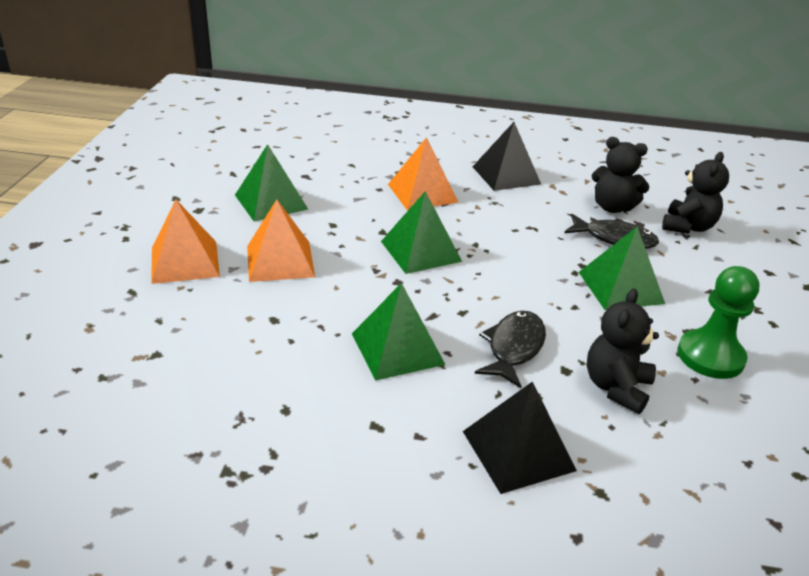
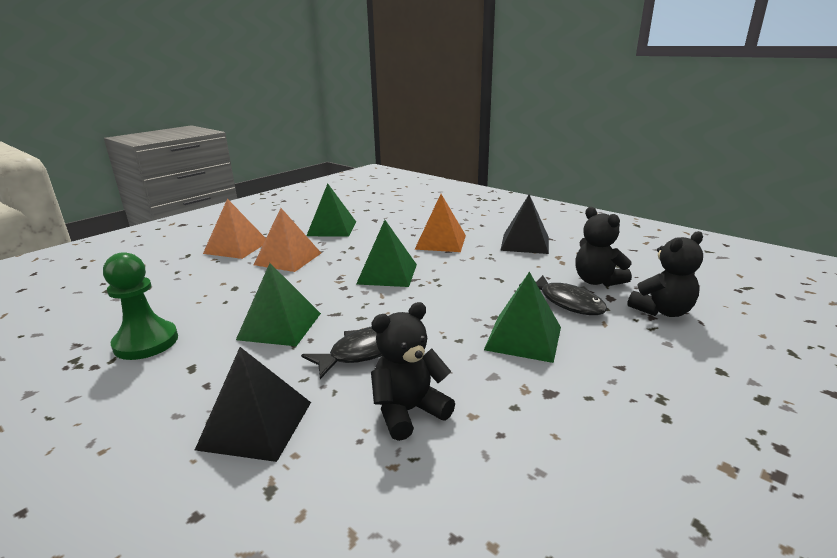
camera: 35 degrees right, 10 degrees down
green pawn [677,266,760,379] -> green pawn moved to [103,252,178,360]

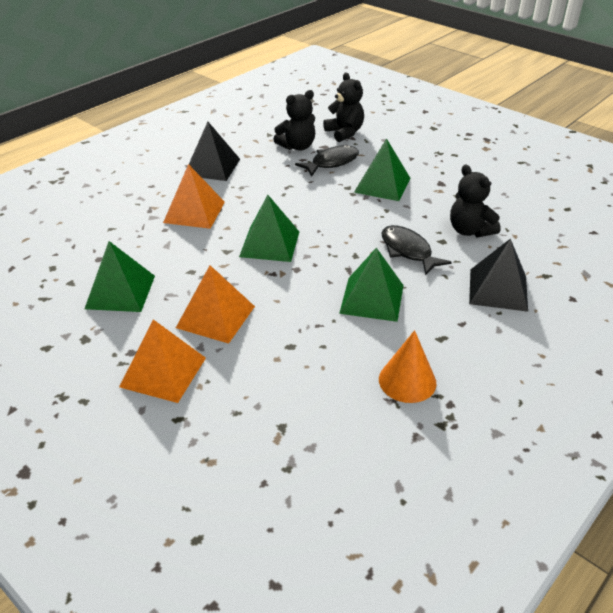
camera: 90 degrees left, 15 degrees up
green pawn [103,252,178,360] -> orange cone [379,330,436,403]

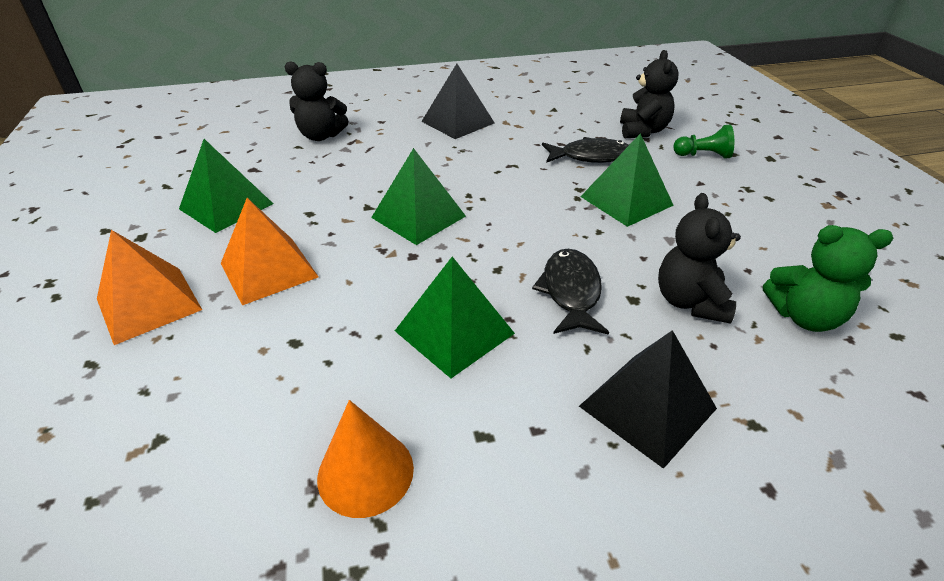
camera: 35 degrees right, 0 degrees up
orange pyramid [163,164,225,229] -> none
black teddy bear [273,90,315,151] -> black teddy bear moved to [285,61,349,141]
none -> green pawn [673,125,734,159]
none -> green teddy bear [763,225,893,332]

